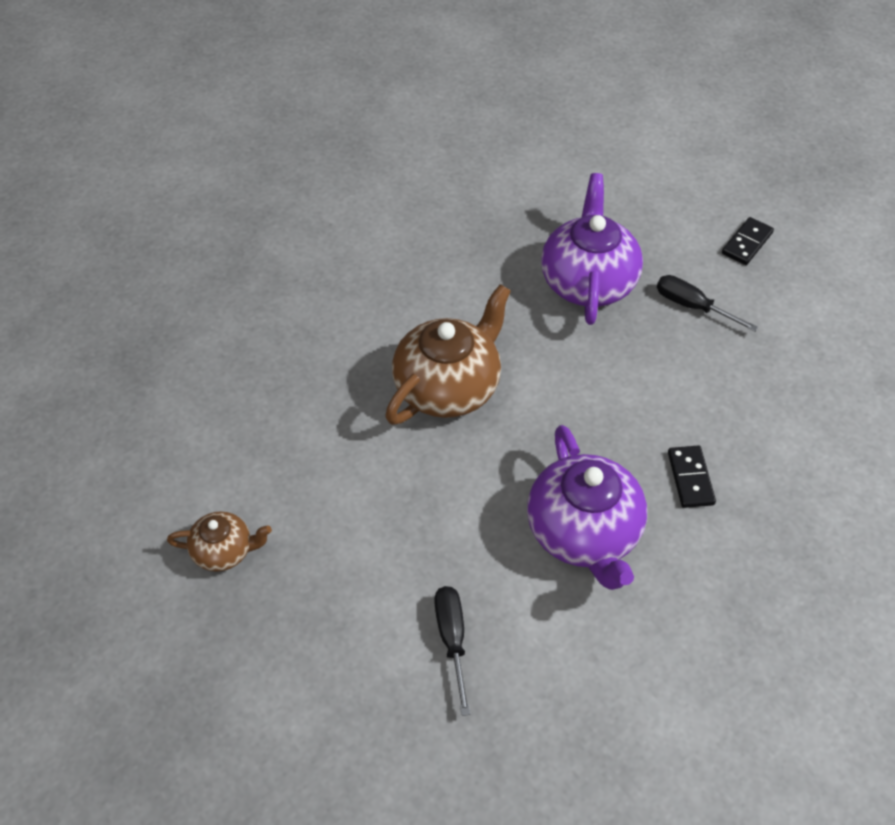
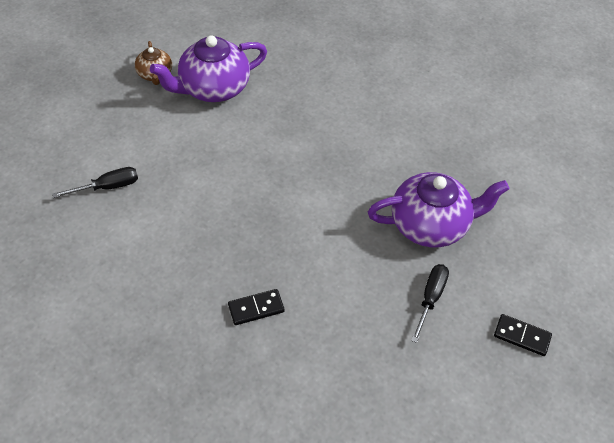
camera: 75 degrees right, 0 degrees up
brown teapot [385,284,511,425] -> none
purple teapot [527,425,647,590] -> purple teapot moved to [150,35,267,102]

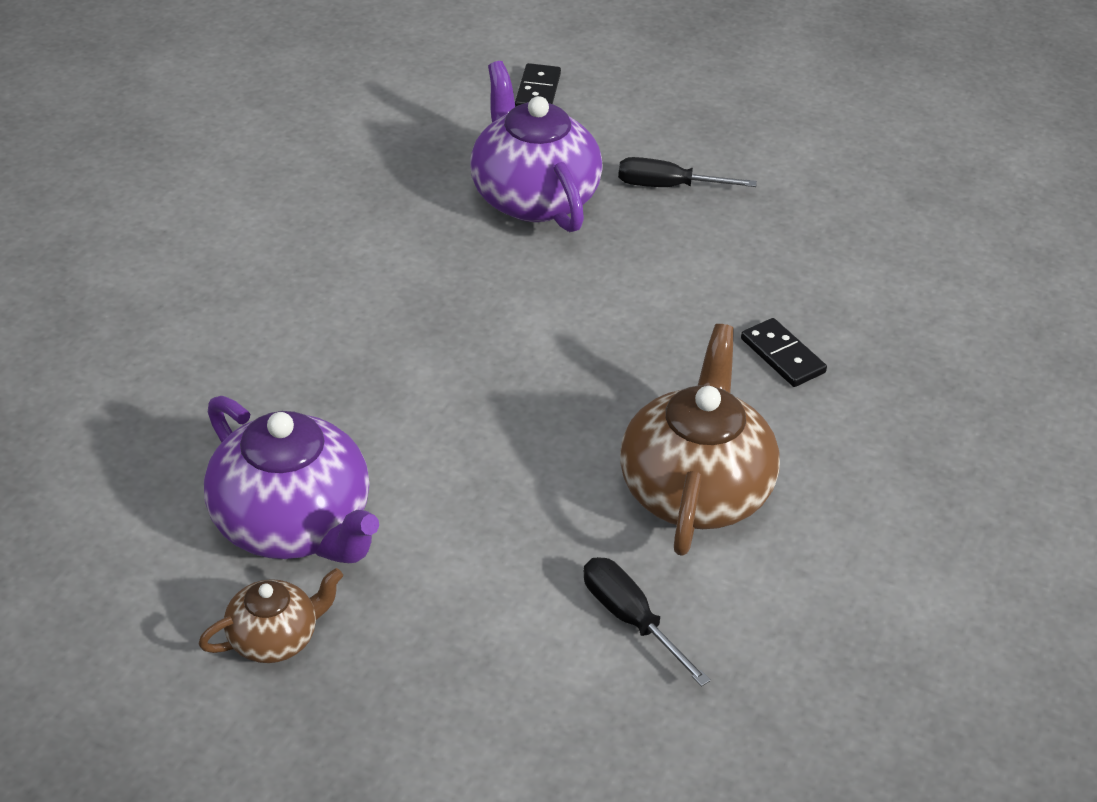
camera: 105 degrees left, 10 degrees down
black domino [494,314,552,356] -> black domino moved to [515,63,561,107]
none -> brown teapot [620,324,780,556]

